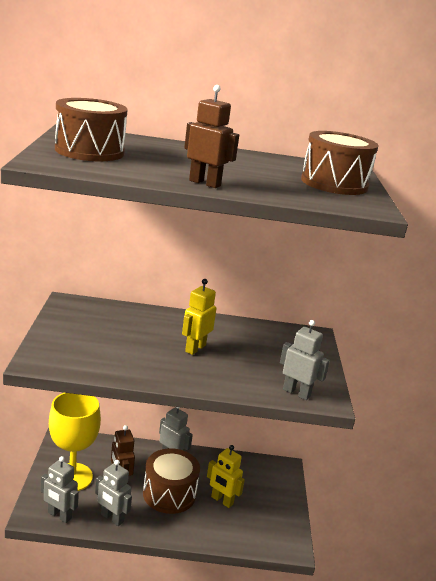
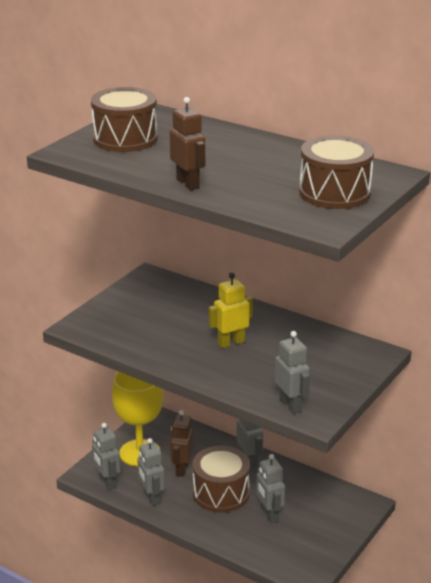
camera: 35 degrees right, 5 degrees up
yellow robot [207,445,245,508] -> grey robot [256,454,285,523]

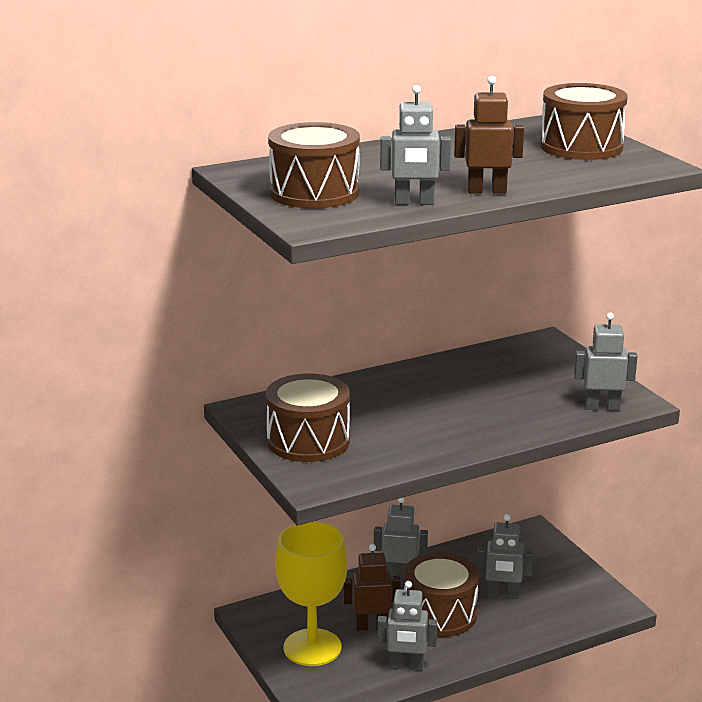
camera: 60 degrees left, 5 degrees down
grey robot [92,423,120,490] -> grey robot moved to [380,85,451,205]
brown robot [170,410,193,477] -> brown robot turned 135 degrees clockwise [343,544,401,631]
yellow robot [209,272,253,348] -> none
none -> brown drum [266,373,350,462]

